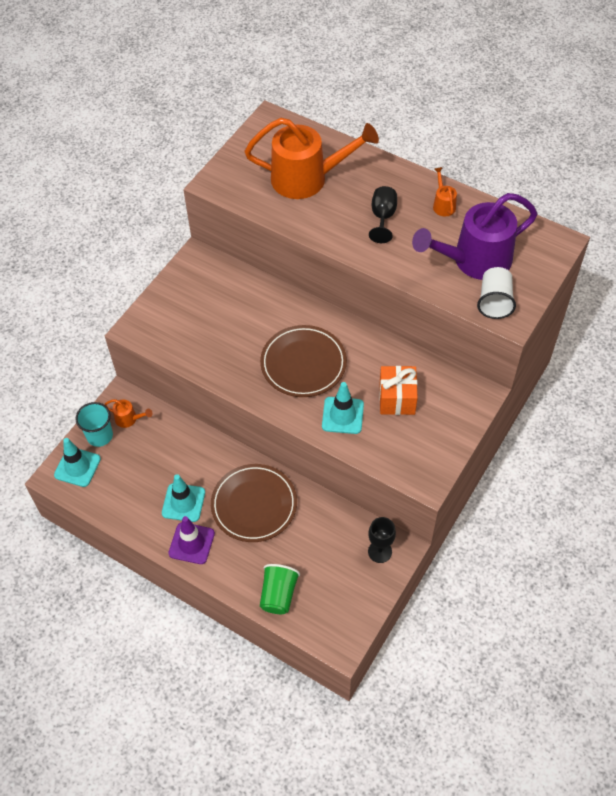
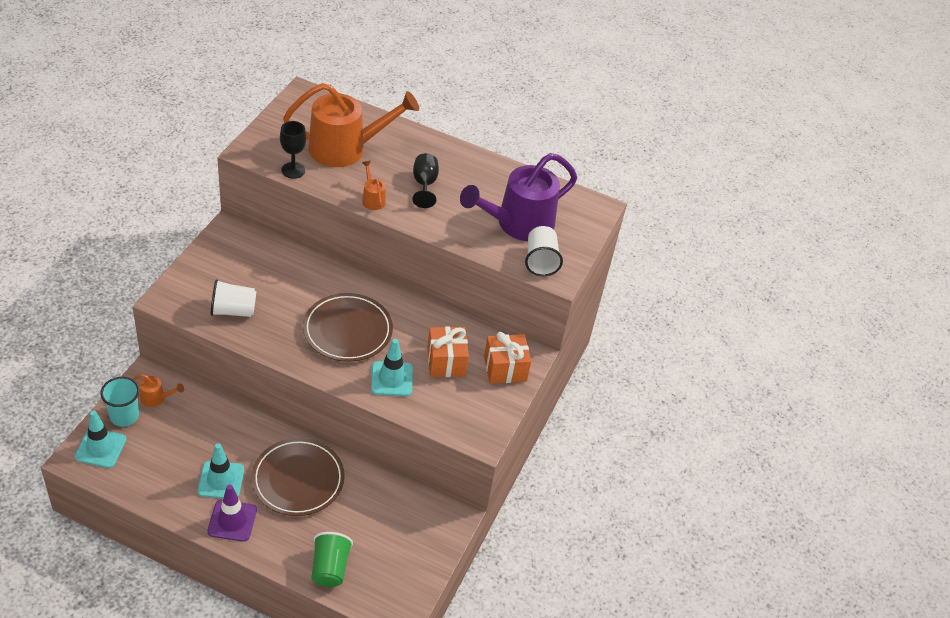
camera: 15 degrees left, 10 degrees down
black goblet [368,517,396,563] -> black goblet moved to [280,121,306,179]
orange watering can [433,167,457,216] -> orange watering can moved to [362,161,386,210]
none -> white cup [211,279,257,317]
none -> orange gift [484,332,531,384]

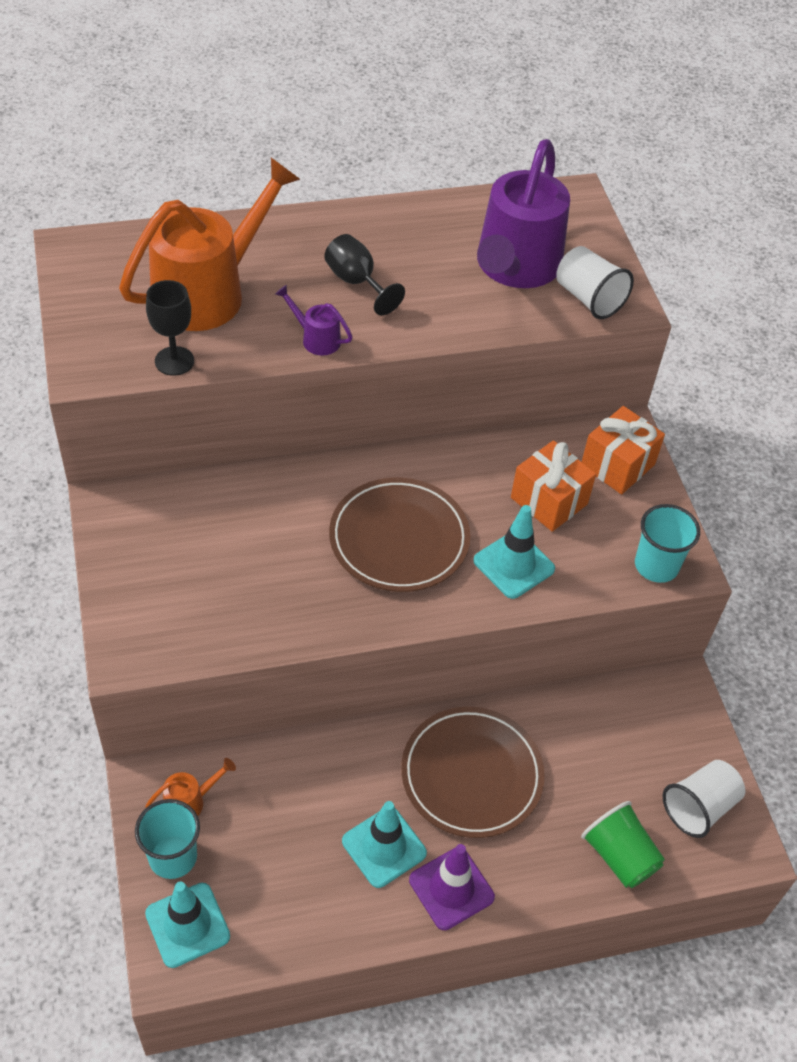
camera: 35 degrees left, 5 degrees up
white cup [211,279,257,317] -> white cup moved to [662,760,745,838]
orange watering can [362,161,386,210] -> purple watering can [275,285,353,356]
none -> turquoise cup [635,504,700,583]

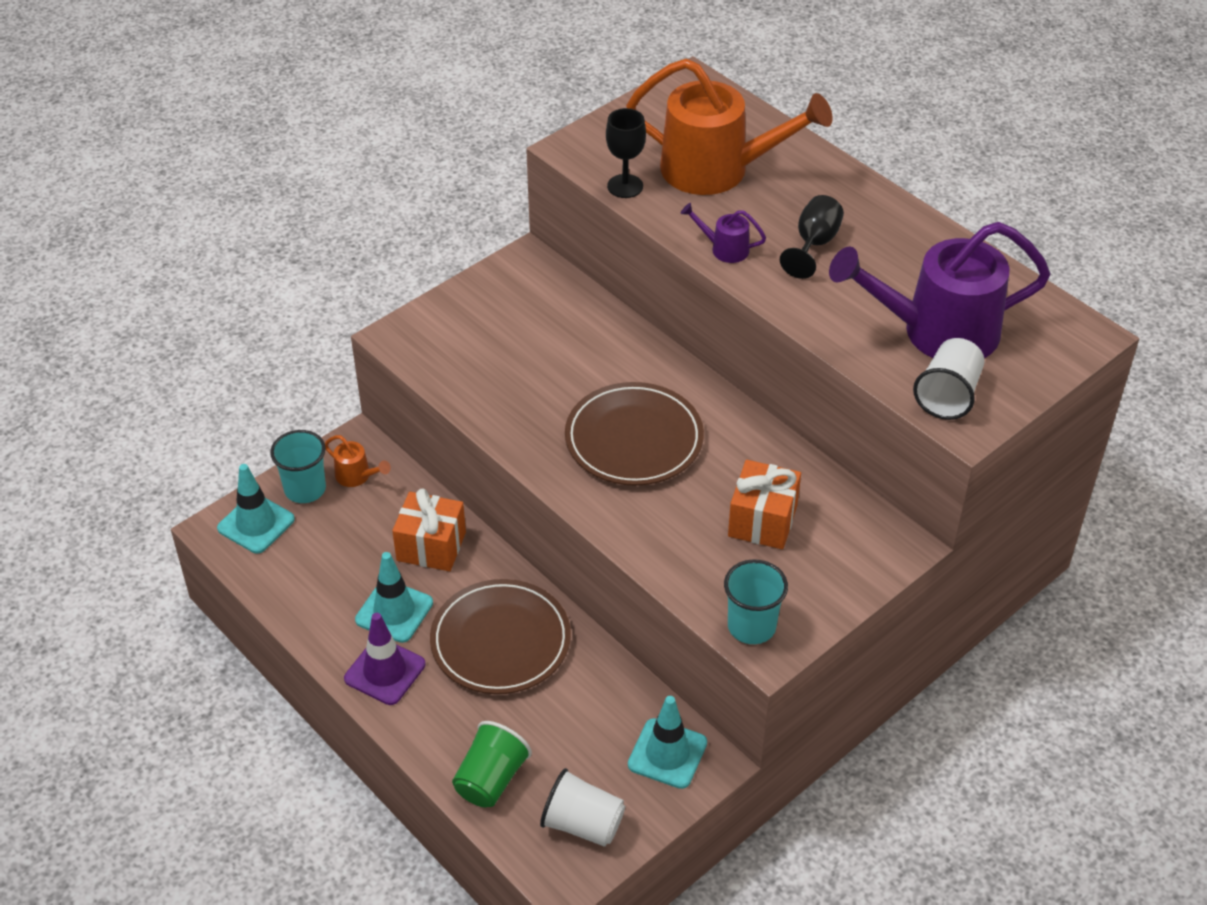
camera: 65 degrees right, 5 degrees down
purple watering can [275,285,353,356] -> purple watering can turned 75 degrees counterclockwise [681,203,766,263]
turquoise traffic cone [473,505,555,599] -> turquoise traffic cone moved to [628,696,707,789]
orange gift [582,406,665,494] -> orange gift moved to [392,488,466,571]

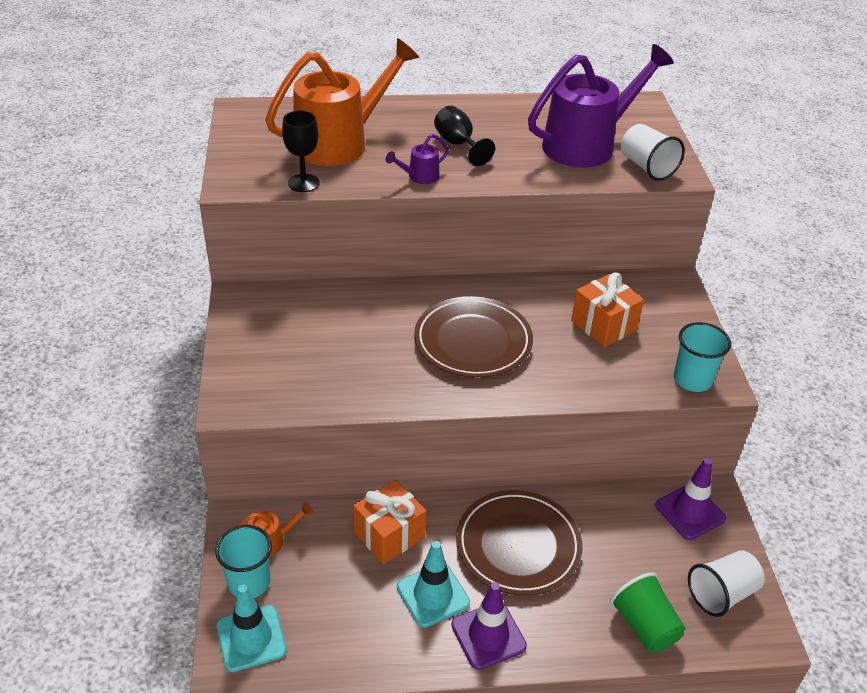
camera: 55 degrees left, 5 degrees down
turquoise traffic cone [628,696,707,789] -> purple traffic cone [655,458,726,540]
purple watering can [829,222,1051,358] -> purple watering can turned 150 degrees counterclockwise [528,44,674,167]

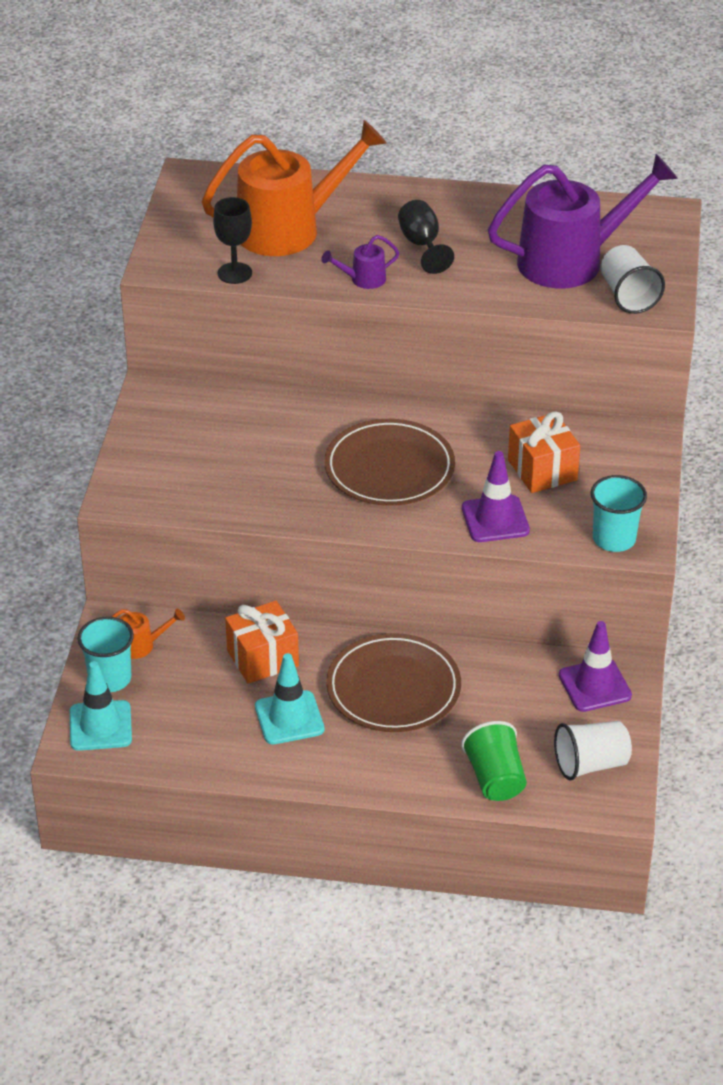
camera: 15 degrees right, 0 degrees up
purple traffic cone [451,582,527,670] -> purple traffic cone moved to [462,451,530,542]

